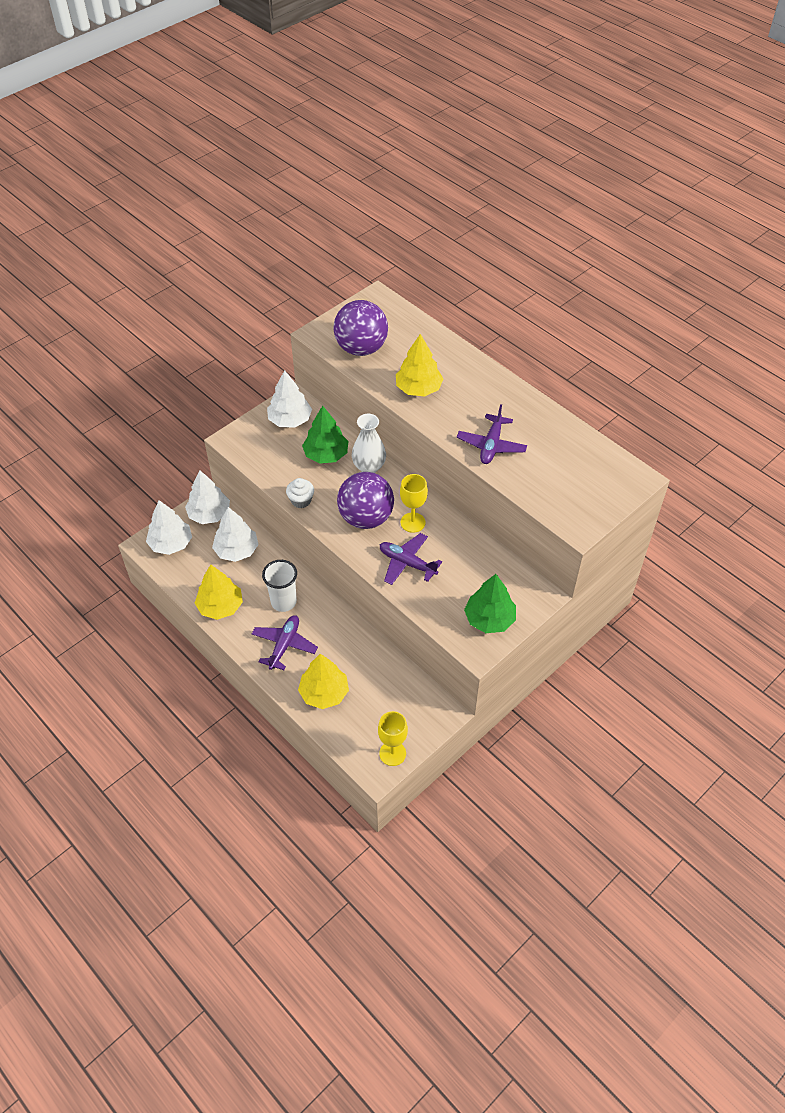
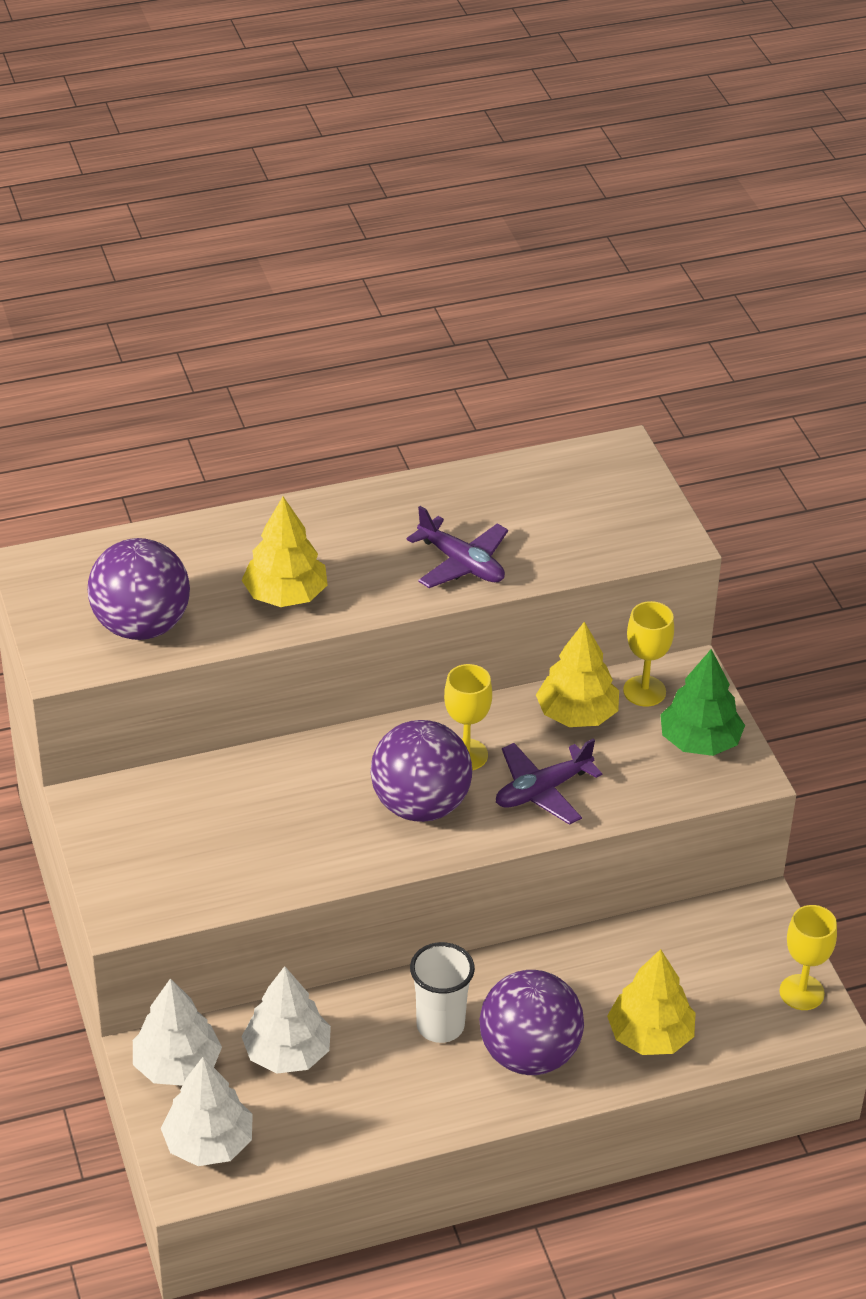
camera: 65 degrees left, 10 degrees down
yellow tree [195,565,243,620] -> yellow tree moved to [536,622,619,727]
purple plane [252,615,318,670] -> purple ball [479,970,584,1075]
white tree [267,370,312,428] -> none
white cupcake [286,478,314,508] -> none
green tree [302,405,348,464] -> none
white vase [352,414,386,473] -> none
none -> yellow goblet [623,601,674,706]

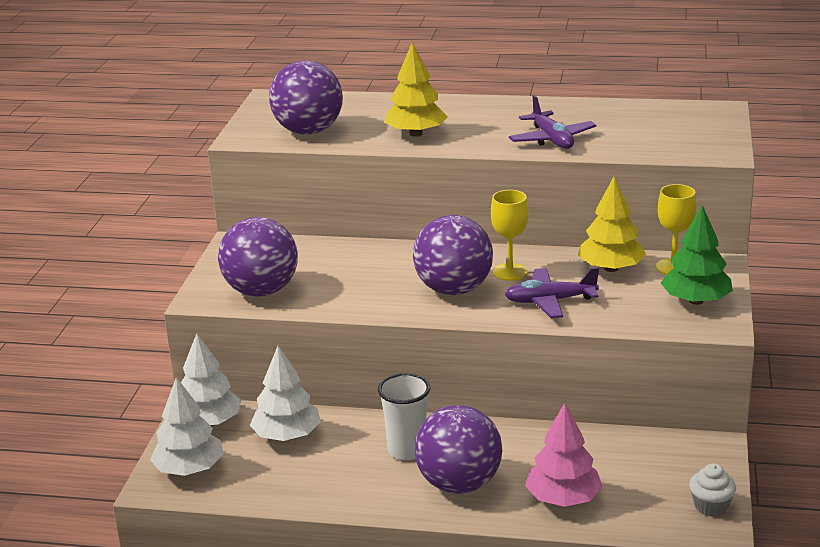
camera: 30 degrees right, 15 degrees down
yellow tree [607,949,696,1055] -> pink tree [525,403,603,507]
yellow goblet [779,905,837,1010] -> white cupcake [689,463,736,517]
none -> purple ball [218,217,298,297]

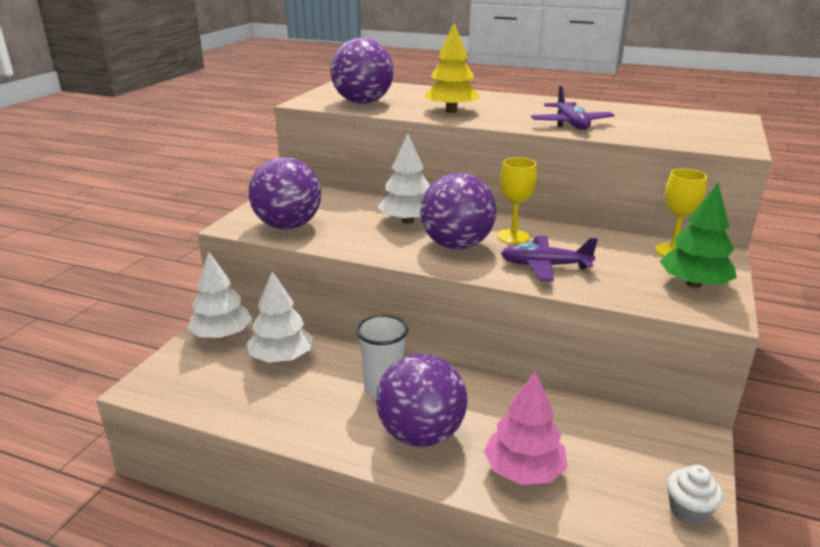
camera: 10 degrees right, 0 degrees up
white tree [150,377,224,476] -> white tree moved to [377,134,430,224]
yellow tree [578,177,646,272] -> none

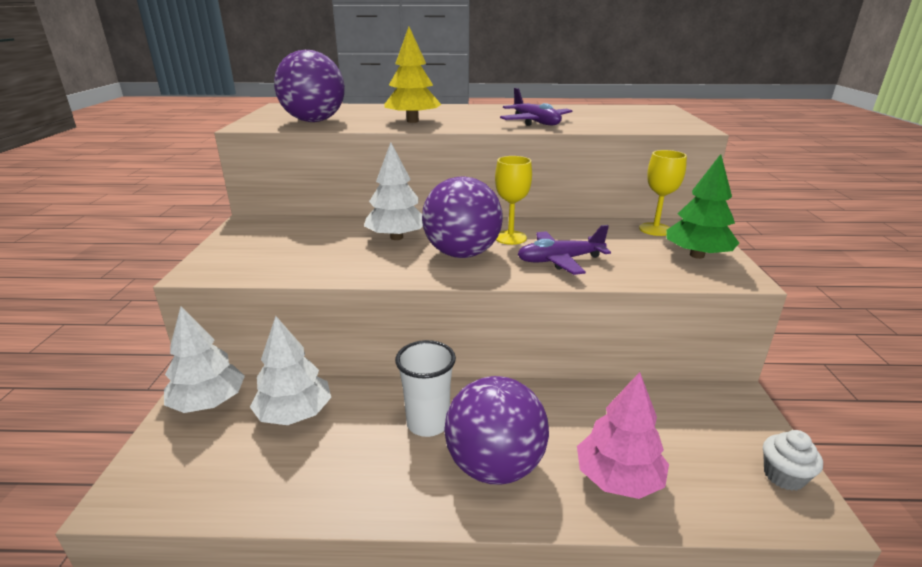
camera: 20 degrees left, 0 degrees up
purple ball [249,157,321,229] -> none

